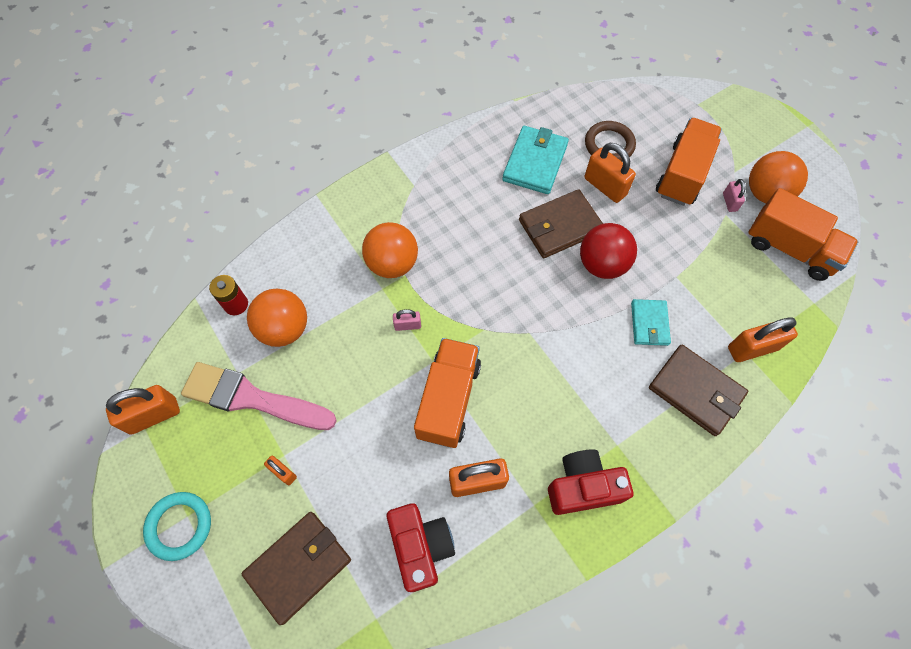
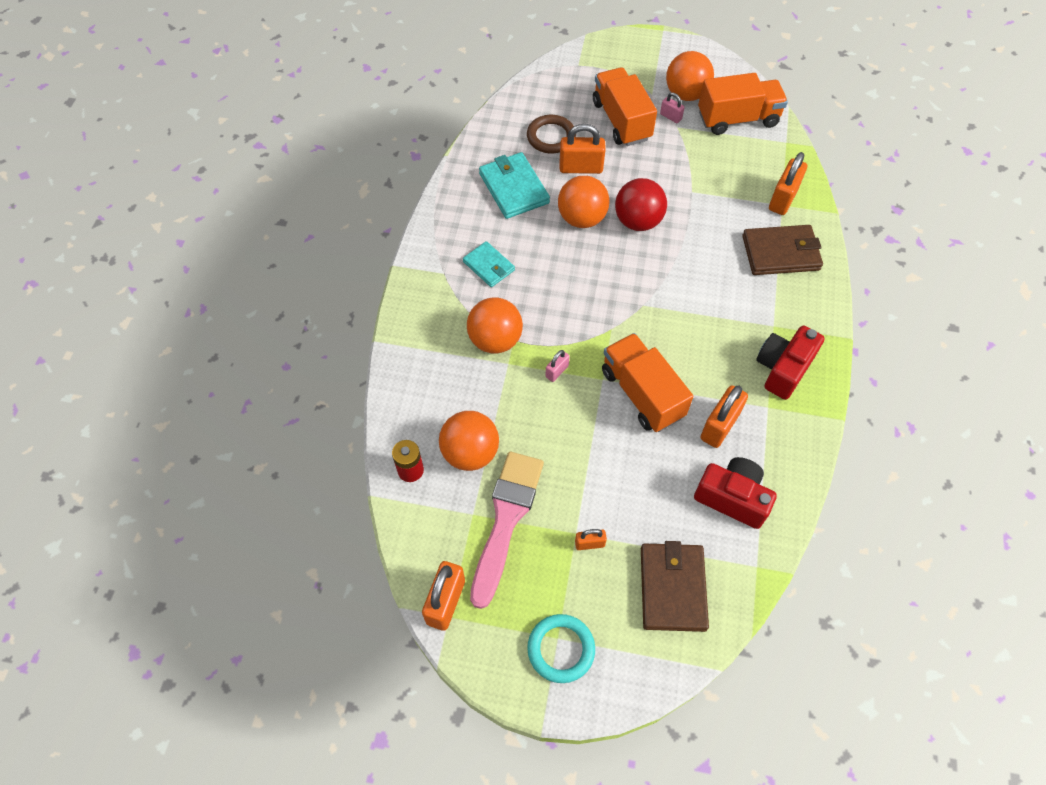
camera: 45 degrees left, 5 degrees down
pink brush [181,362,337,430] -> pink brush turned 135 degrees clockwise [470,452,544,609]
brown wallet [519,189,603,258] -> orange ball [558,176,610,228]
turquoise wallet [631,299,671,346] -> turquoise wallet moved to [463,241,515,287]

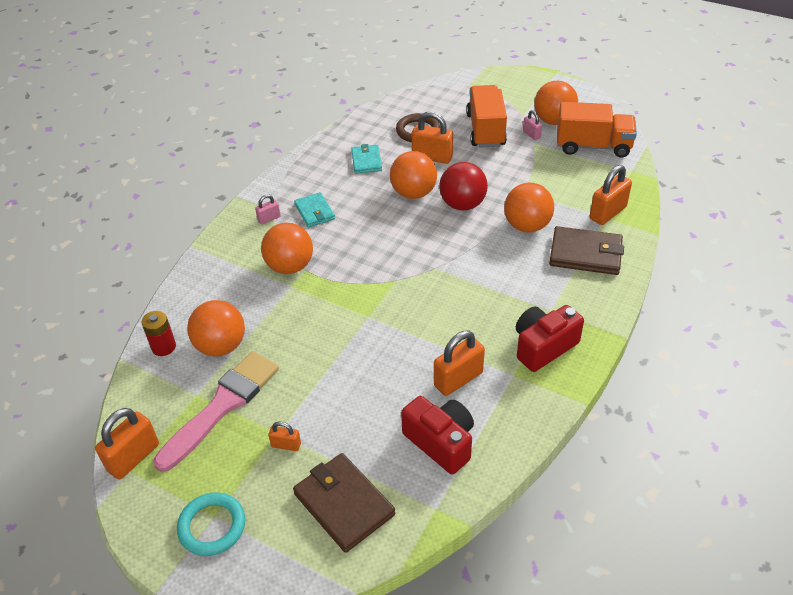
camera: 20 degrees right, 15 degrees down
turquoise wallet [479,152,550,219] -> turquoise wallet [351,144,382,174], size x0.63
pink padlock [545,350,570,382] -> pink padlock moved to [255,194,281,224]
orange truck [602,333,693,432] -> none
brown wallet [641,541,709,632] -> brown wallet turned 60 degrees counterclockwise [293,453,395,553]
none -> orange ball [504,183,554,233]

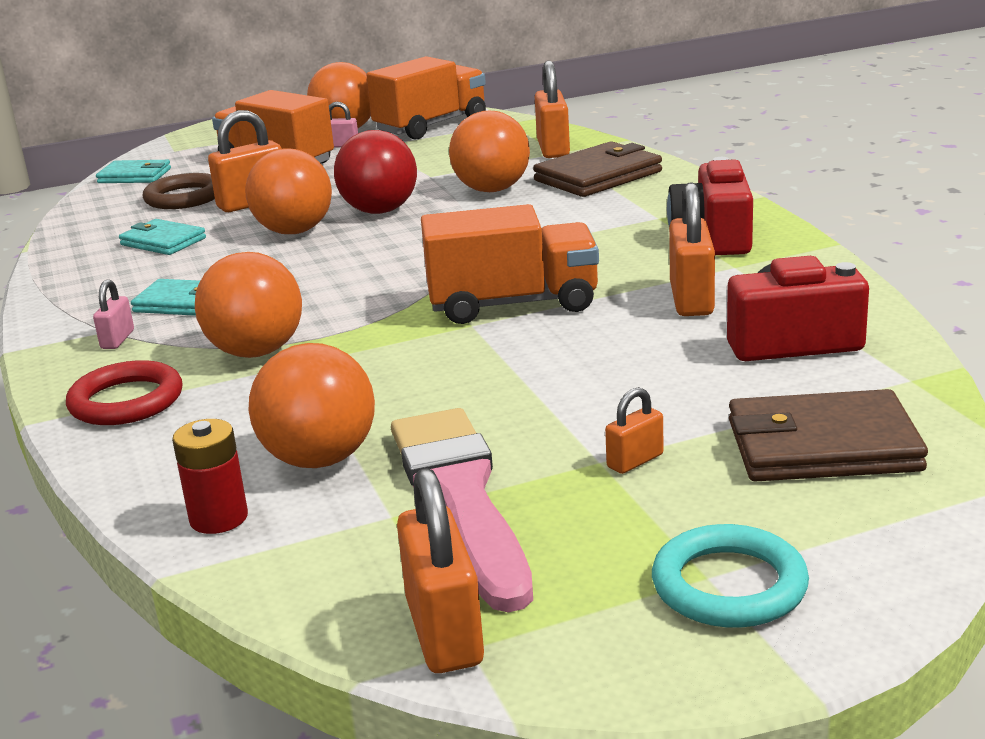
camera: 50 degrees left, 20 degrees down
none -> red ring [66,360,182,425]
none -> turquoise wallet [96,160,171,183]
none -> orange truck [421,204,599,324]

